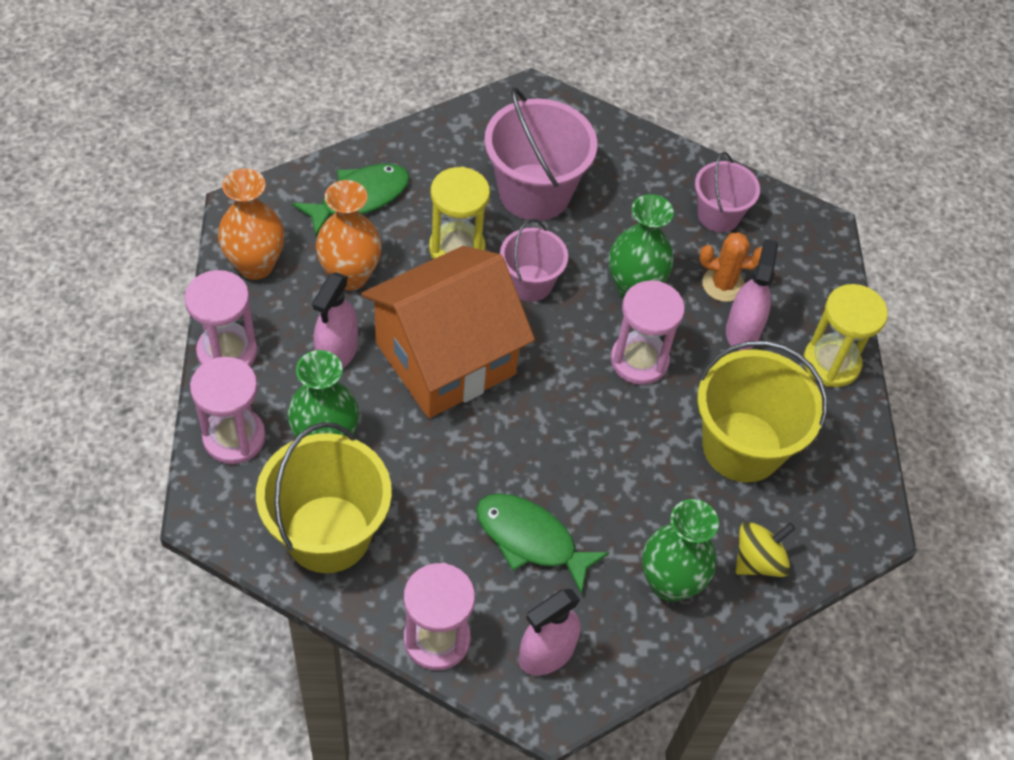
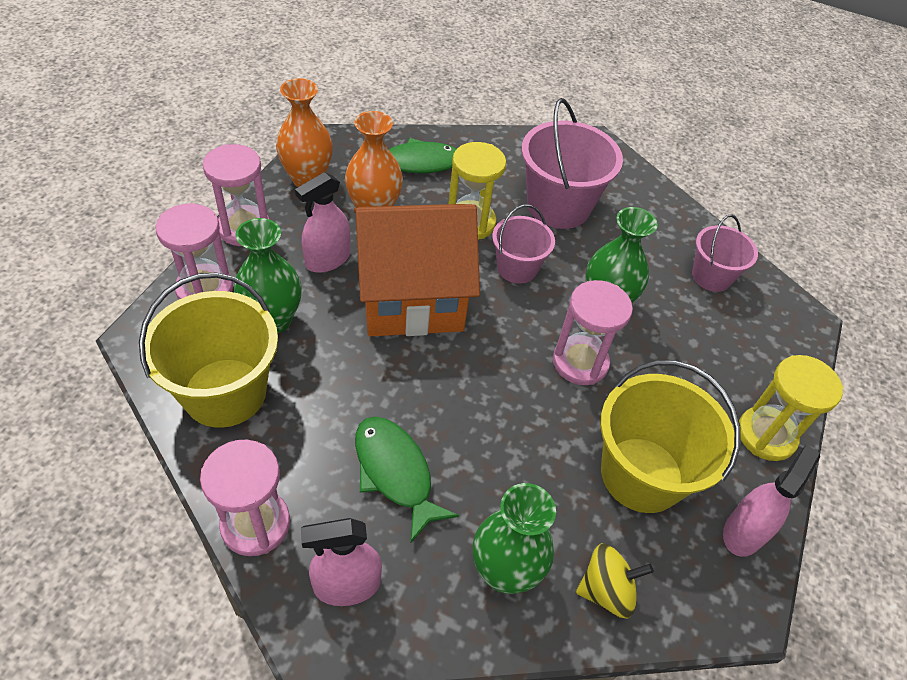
camera: 25 degrees right, 5 degrees down
orange cactus [699,232,762,302] -> none
pink spray bottle [726,239,778,351] -> pink spray bottle moved to [723,444,820,557]

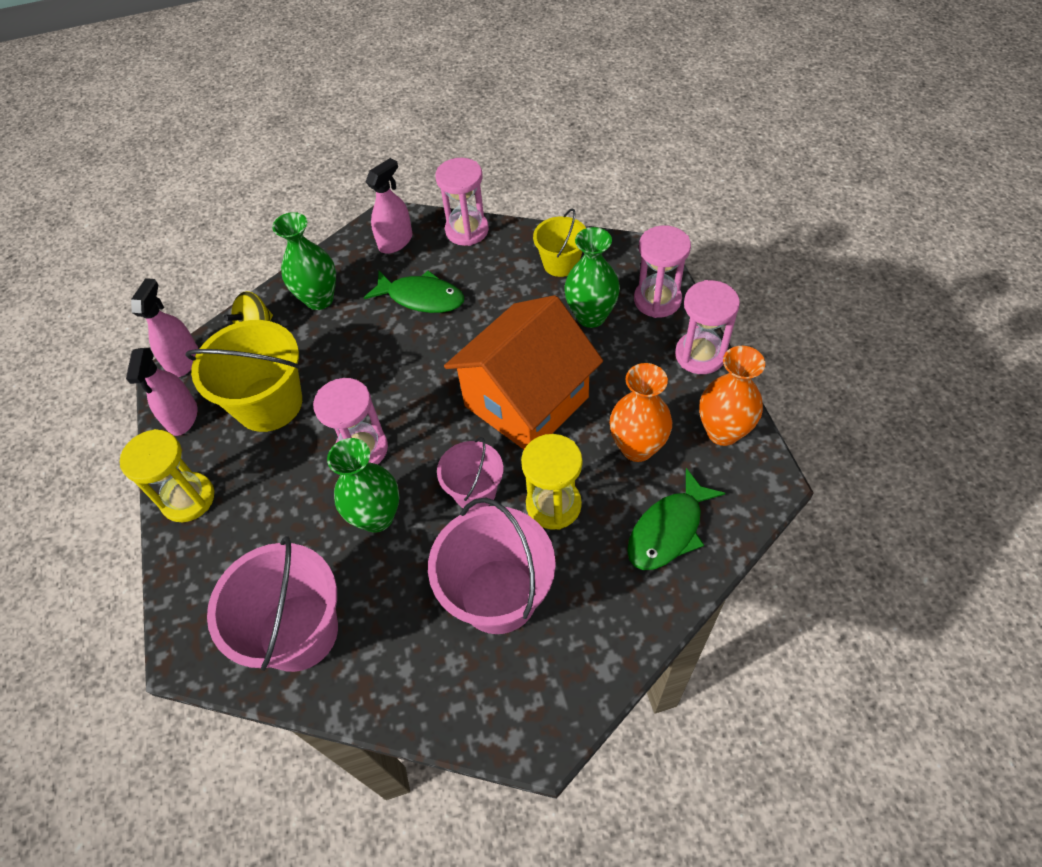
camera: 150 degrees right, 5 degrees up
yellow bucket [139,273,278,428] -> yellow bucket [533,209,586,277], size x0.59
pink spray bottle [295,172,350,273] -> pink spray bottle moved to [131,278,198,377]
pink bucket [692,214,758,292] -> pink bucket [207,536,338,672], size x1.70

